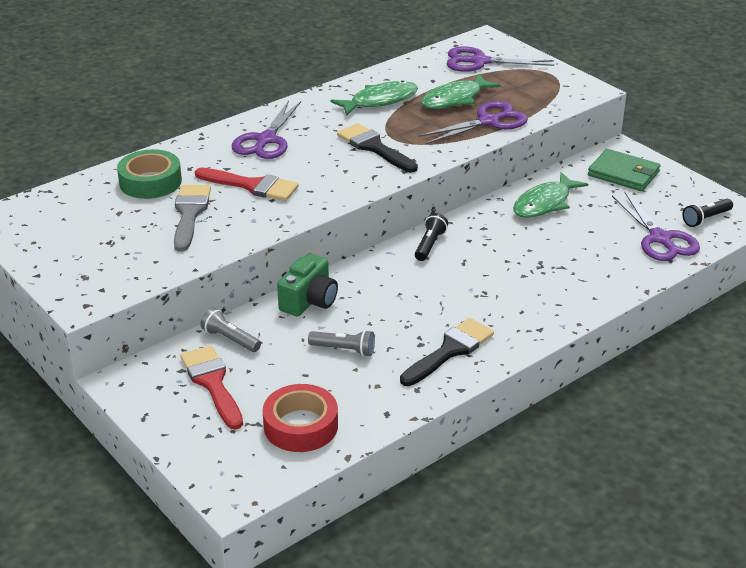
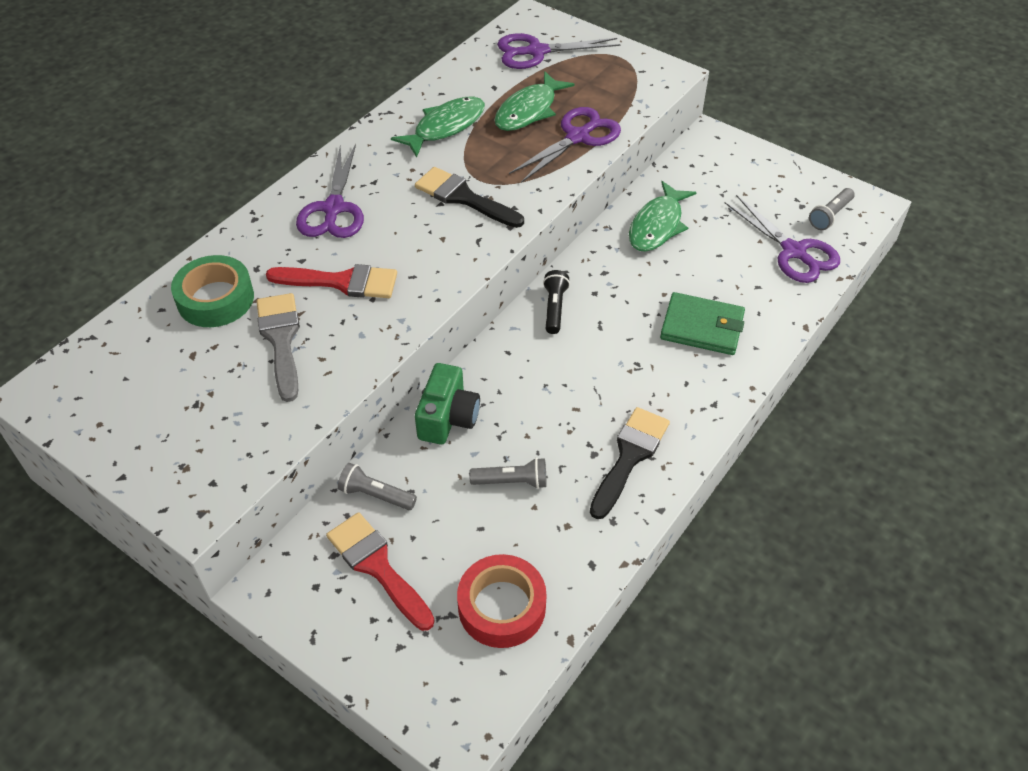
camera: 15 degrees left, 15 degrees up
green wallet [588,149,660,191] -> green wallet moved to [660,292,745,355]
black flashlight [682,199,733,227] -> grey flashlight [809,188,855,230]

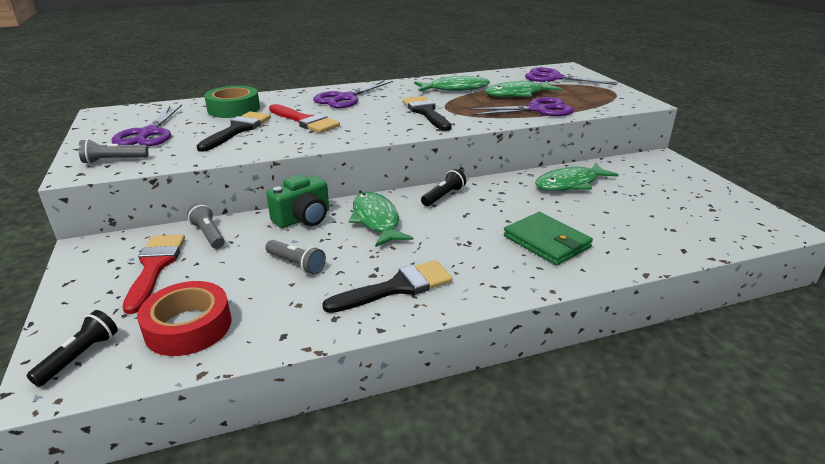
camera: 35 degrees right, 20 degrees down
grey brush [256,293,300,402] -> black brush [196,111,271,152]
purple scissors [725,195,840,283] -> purple scissors moved to [112,104,182,146]
grey flashlight [809,188,855,230] -> grey flashlight moved to [78,139,148,164]
none -> black flashlight [27,310,118,387]
none -> green fish [349,192,413,247]

